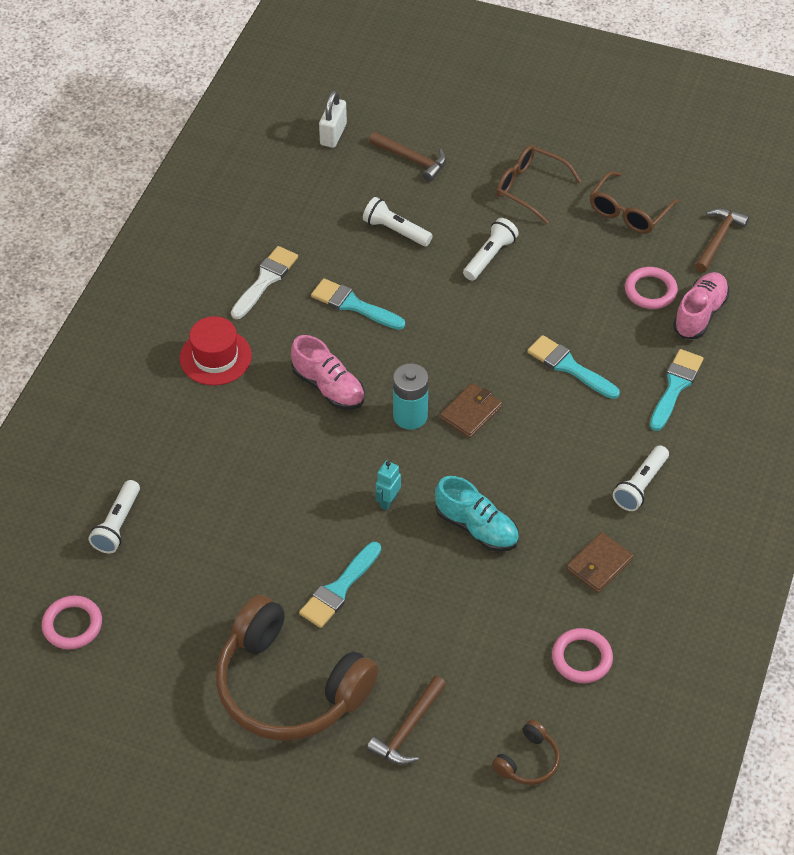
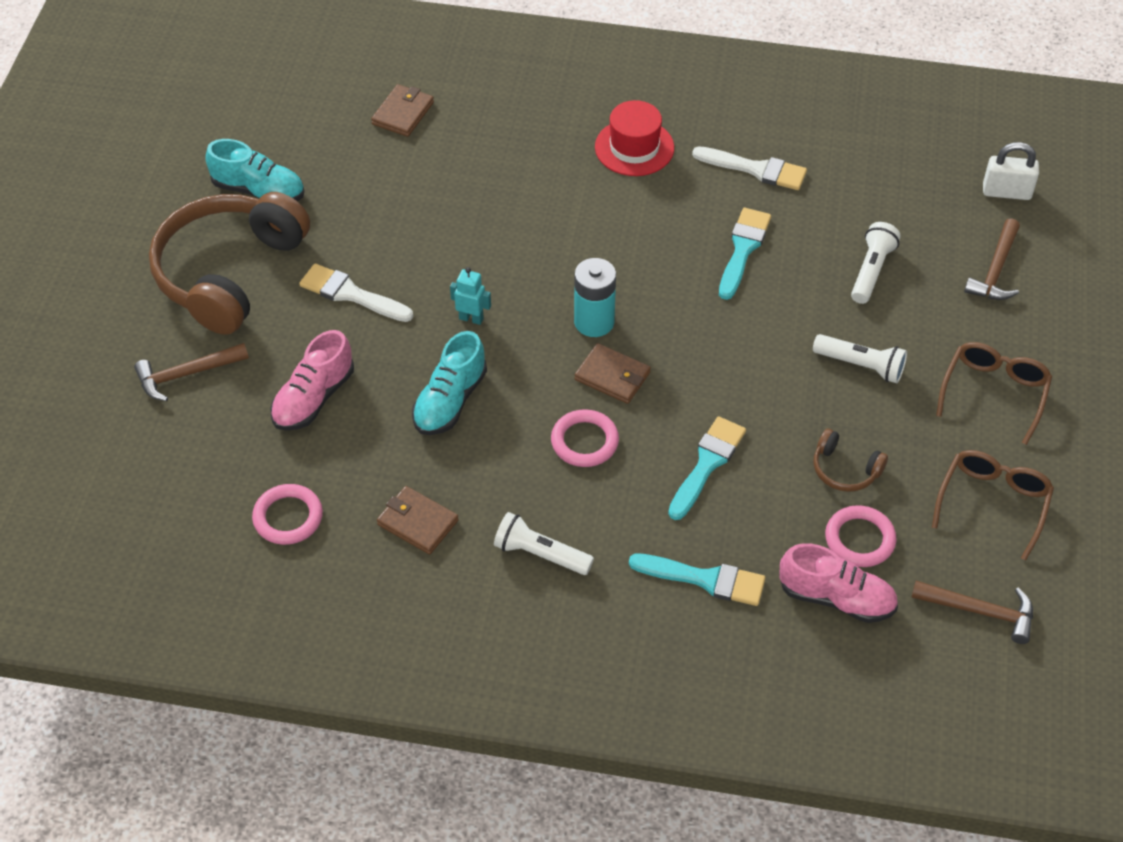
camera: 80 degrees right, 0 degrees up
pink ring [42,595,102,649] -> pink ring moved to [551,409,619,467]
white flashlight [89,480,140,553] -> brown wallet [371,84,434,137]
pink shoe [291,335,365,410] -> pink shoe moved to [270,330,354,431]
turquoise brush [299,542,381,628] -> white brush [299,263,413,322]
brown hammer [367,676,446,765] -> brown hammer turned 45 degrees counterclockwise [134,343,249,401]
brown headphones [492,720,560,785] -> brown headphones moved to [813,429,888,492]
brown glasses [590,171,679,234] -> brown glasses turned 90 degrees clockwise [932,450,1054,561]
none -> turquoise shoe [205,139,304,201]

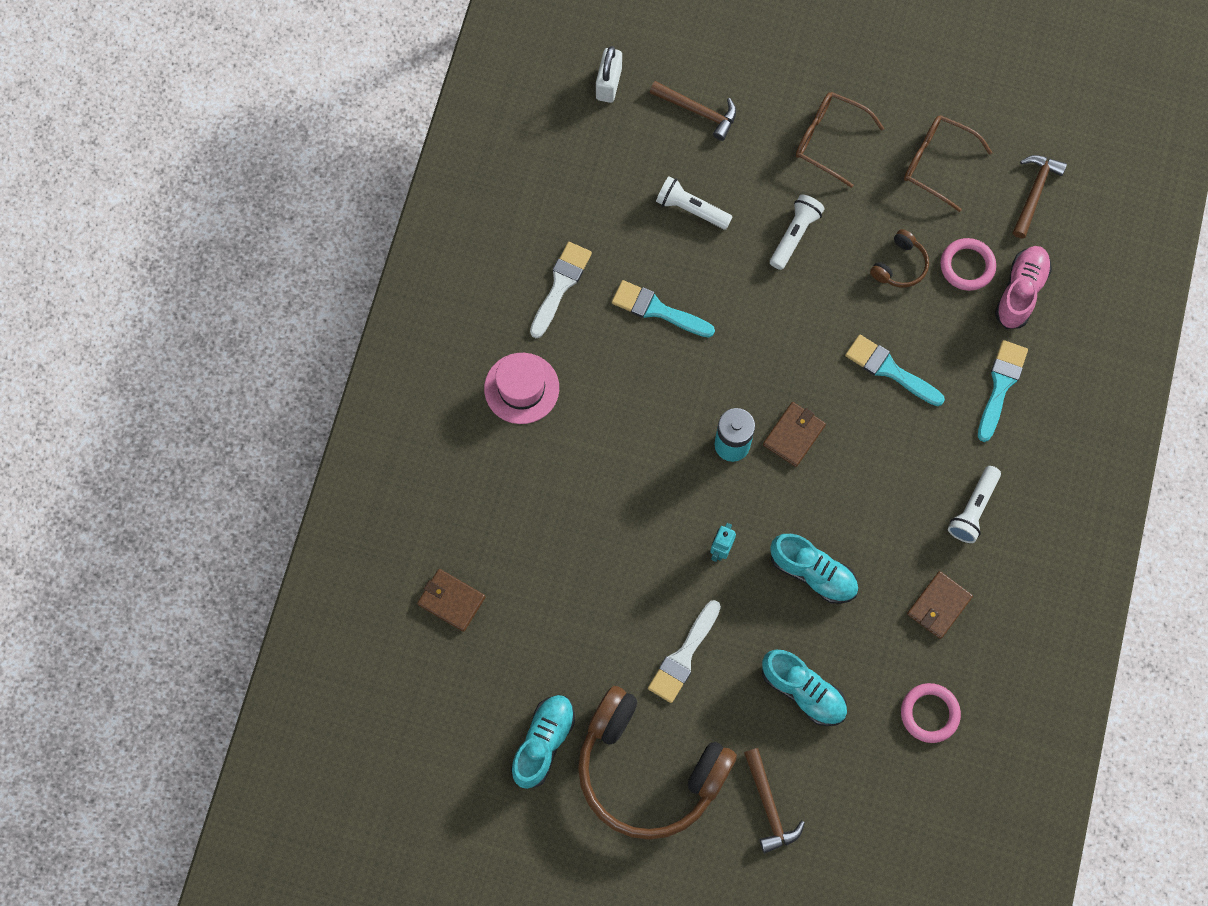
camera: 85 degrees left, 20 degrees up
pink shoe [270,330,354,431] -> turquoise shoe [762,650,847,726]
pink ring [551,409,619,467] -> none
red hat [595,100,674,176] -> pink hat [484,353,559,424]

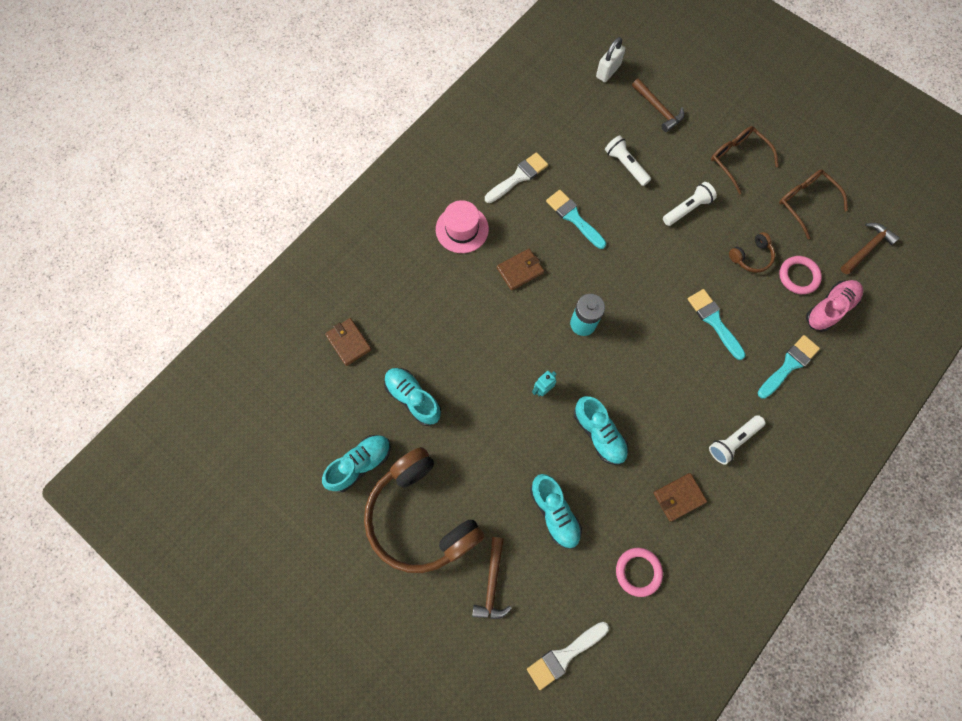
camera: 25 degrees right, 0 degrees up
white brush [648,600,721,703] -> white brush moved to [527,622,609,690]
brown wallet [763,402,826,467] -> brown wallet moved to [497,249,544,291]
none -> turquoise shoe [384,368,441,426]

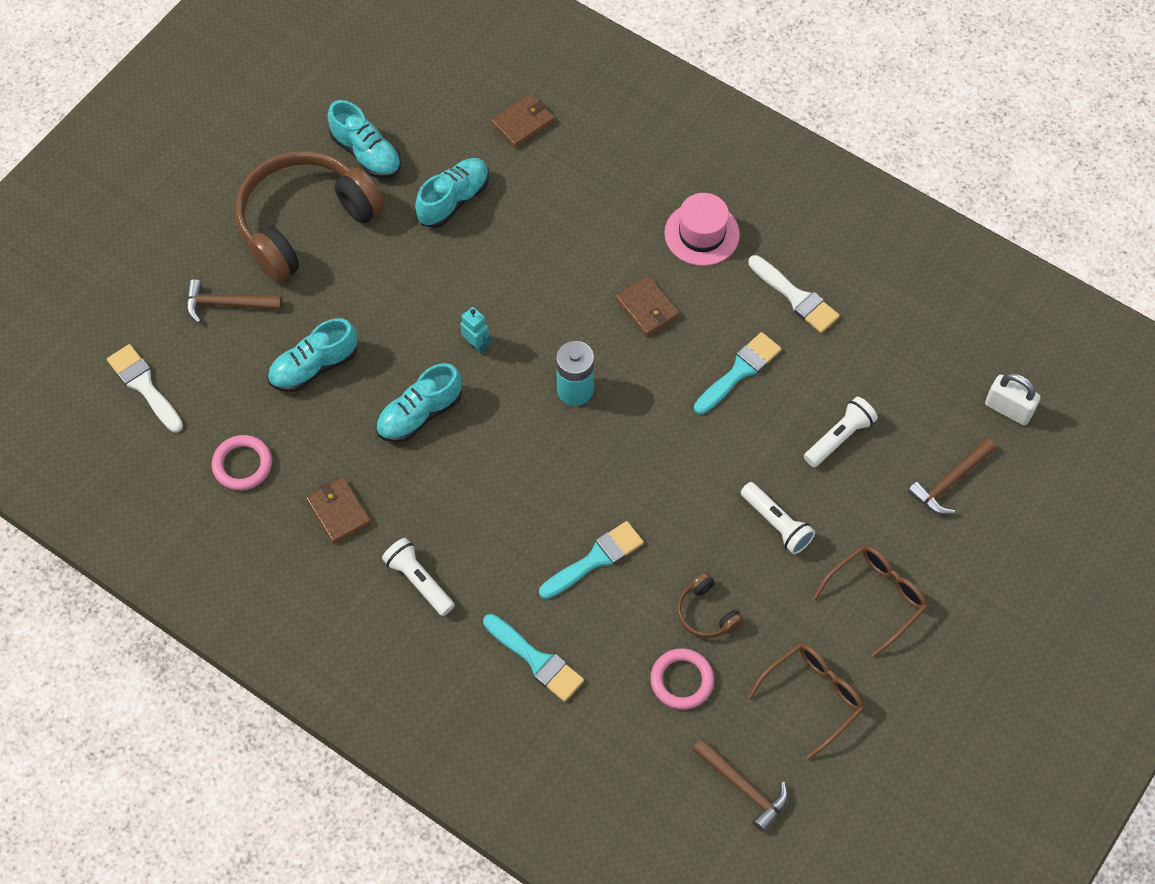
camera: 85 degrees right, 10 degrees down
pink shoe [806,280,863,332] -> none

